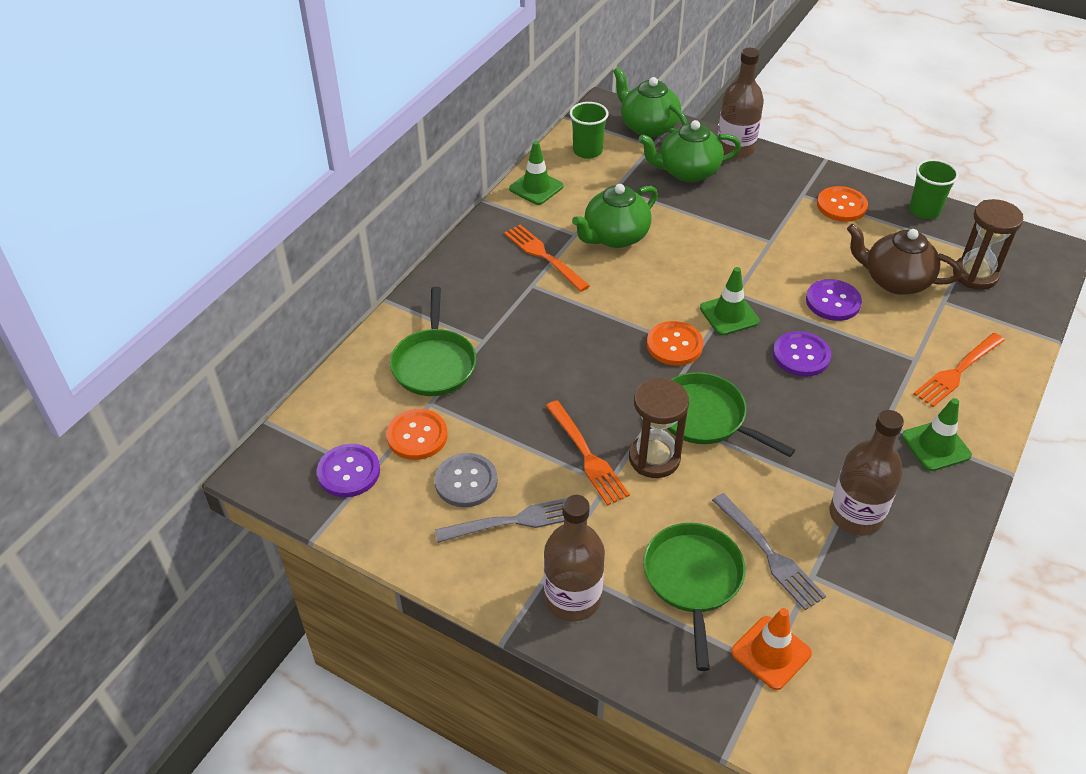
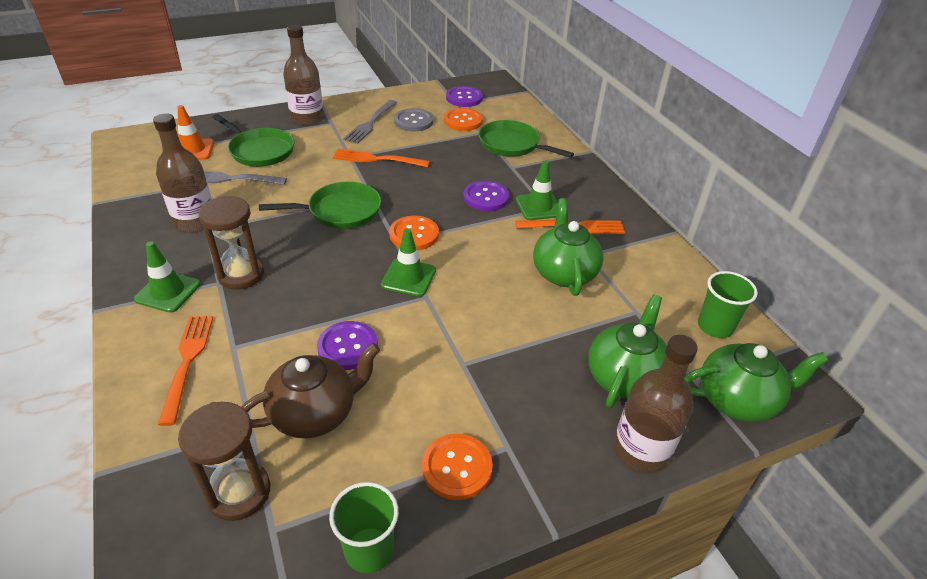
camera: 125 degrees right, 5 degrees down
green traffic cone [509,141,563,205] -> green traffic cone moved to [516,161,558,220]
brown hourglass [629,378,689,478] -> brown hourglass moved to [198,196,264,289]
purple button [773,331,831,377] -> purple button moved to [463,181,509,211]

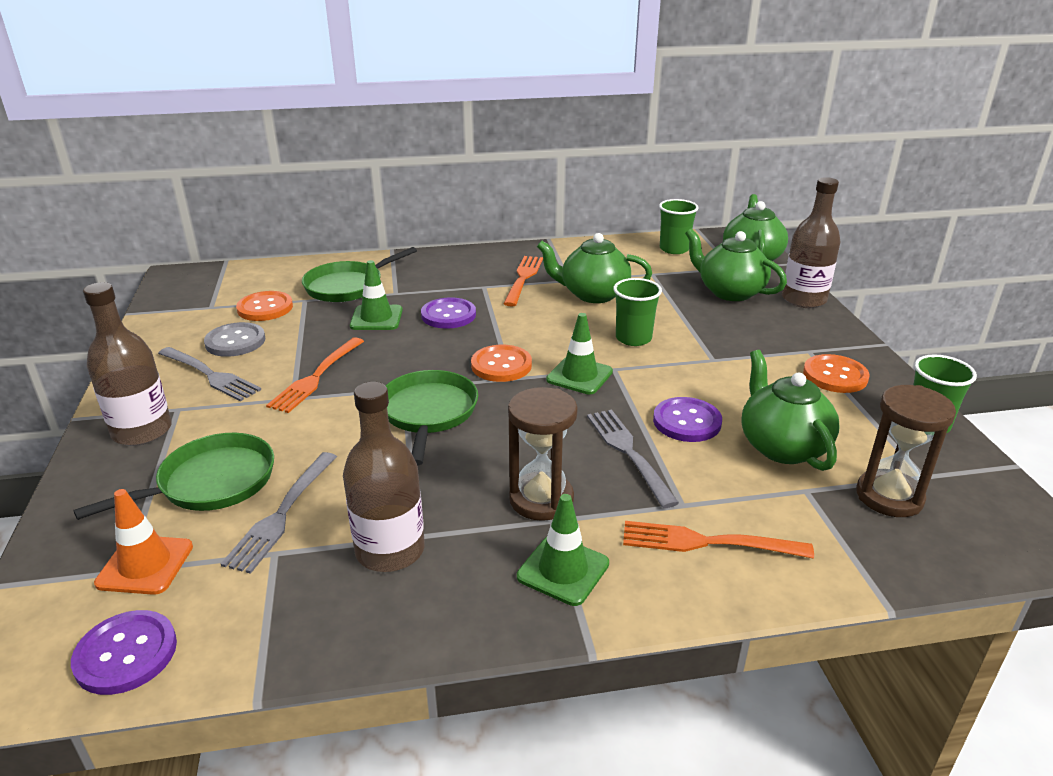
camera: 75 degrees left, 10 degrees down
brown teapot [242,343,380,439] -> green teapot [741,350,840,471]
purple button [446,86,483,107] -> purple button moved to [71,610,177,695]
green traffic cone [516,161,558,220] -> green traffic cone moved to [350,260,403,330]
none -> grey fork [587,410,679,508]
none -> green cup [614,278,662,346]

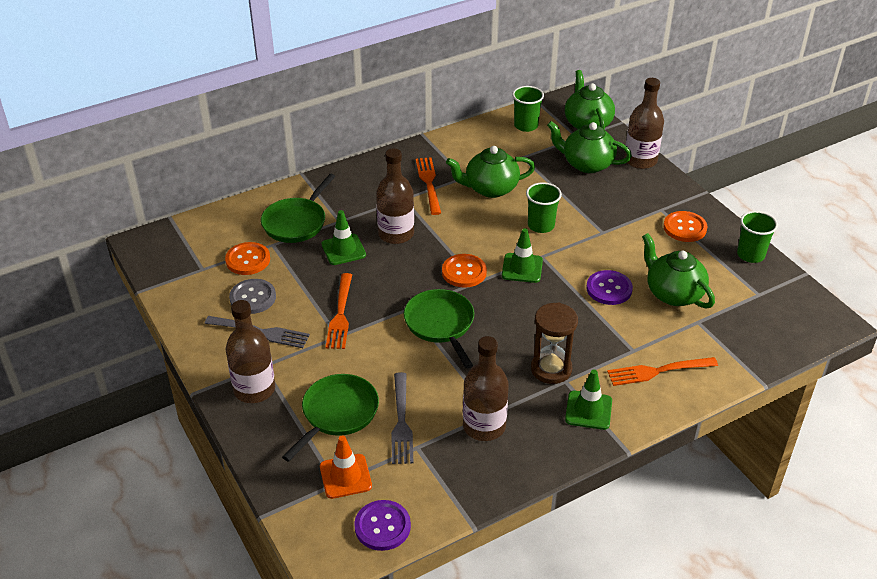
camera: 20 degrees left, 10 degrees up
purple button [421,297,476,329] -> brown bottle [376,148,414,244]
grey fork [587,410,679,508] -> none
brown hourglass [856,385,956,517] -> none

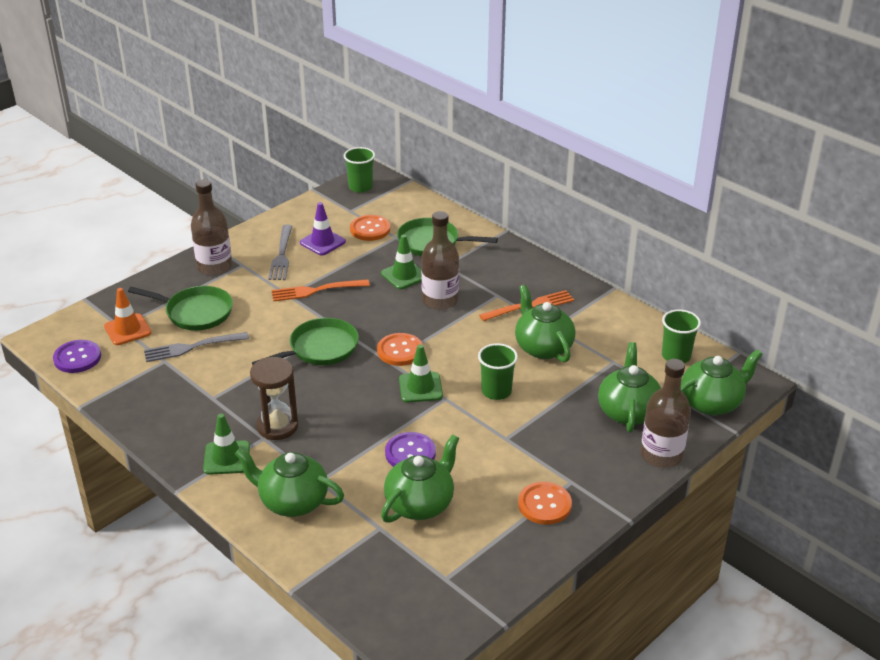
camera: 75 degrees right, 5 degrees down
grey button [229,279,276,314] -> purple traffic cone [300,202,346,255]
brown bottle [463,336,509,441] -> none
orange fork [607,357,718,386] -> green teapot [235,448,344,517]
green cup [737,211,778,263] -> green cup moved to [344,147,375,193]

